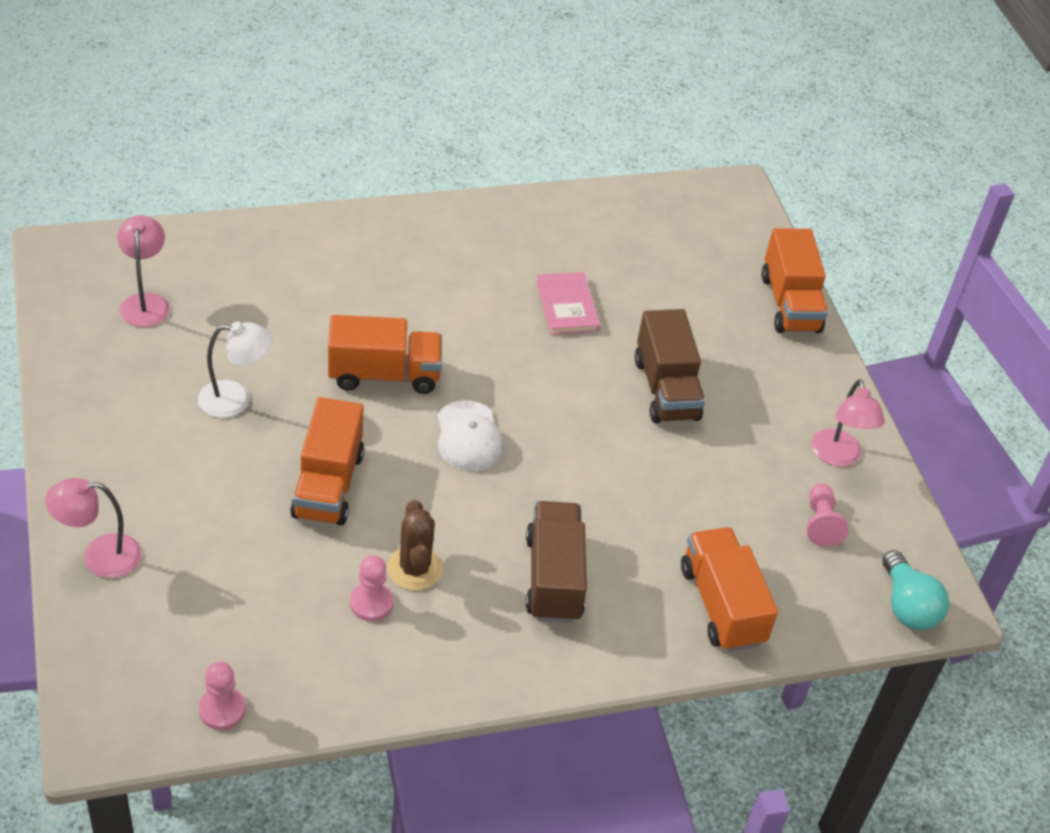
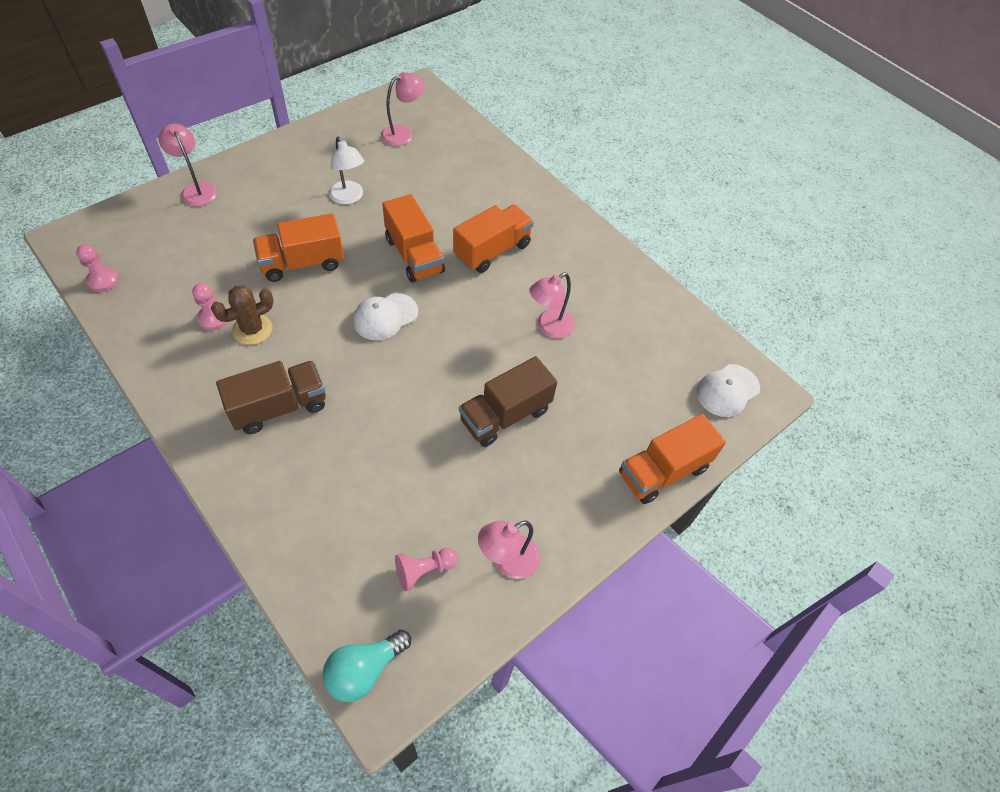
camera: 65 degrees right, 10 degrees up
pink book [536,272,600,335] -> pink lamp [529,273,575,338]
orange truck [681,527,778,652] -> orange truck moved to [453,205,534,273]
none -> white cap [696,364,760,417]

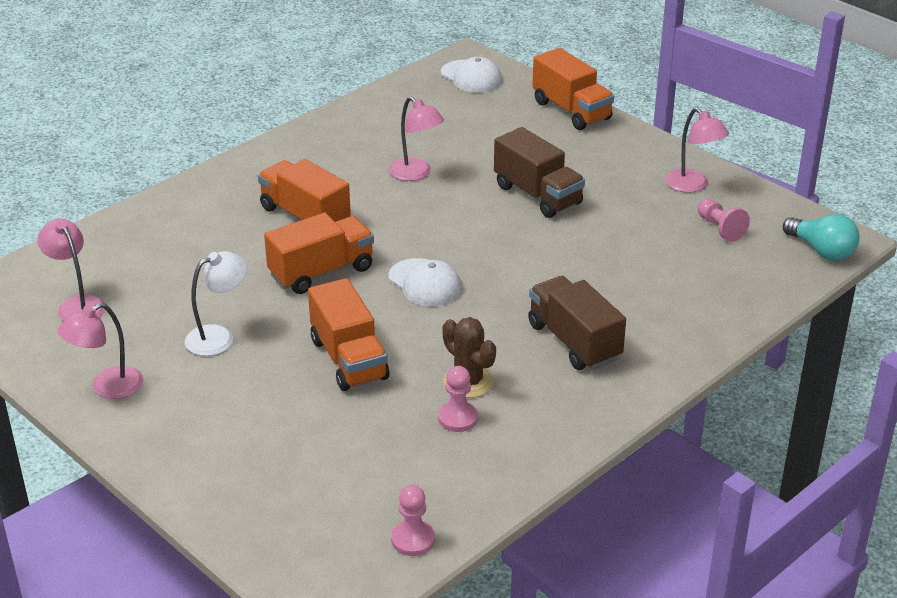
camera: 90 degrees left, 20 degrees down
pink lamp [159,124,217,206] -> pink lamp moved to [58,303,143,399]

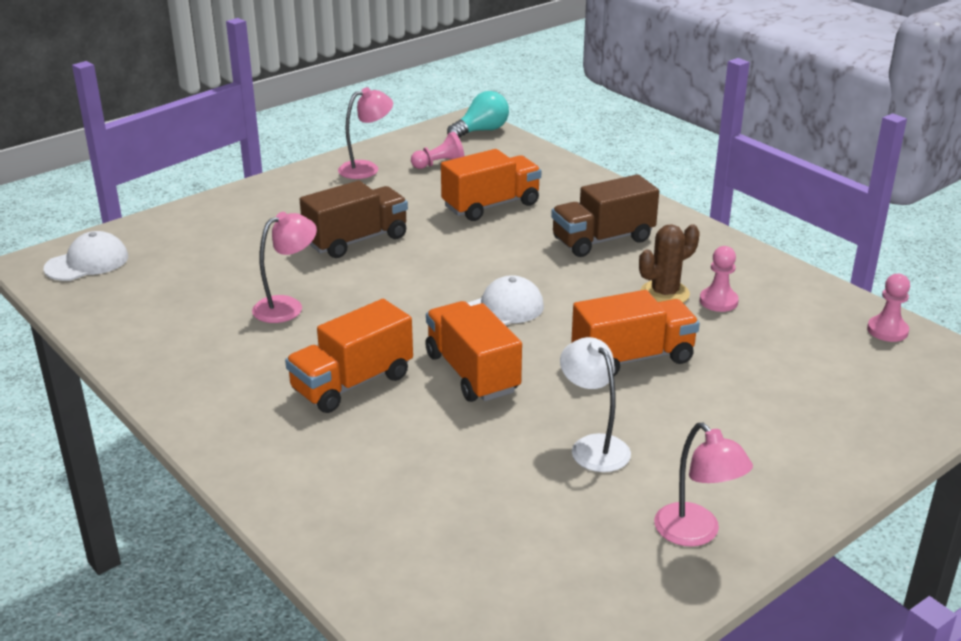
camera: 85 degrees left, 5 degrees down
pink lamp [37,219,105,321] -> none
orange truck [532,48,614,130] -> orange truck moved to [441,149,541,221]

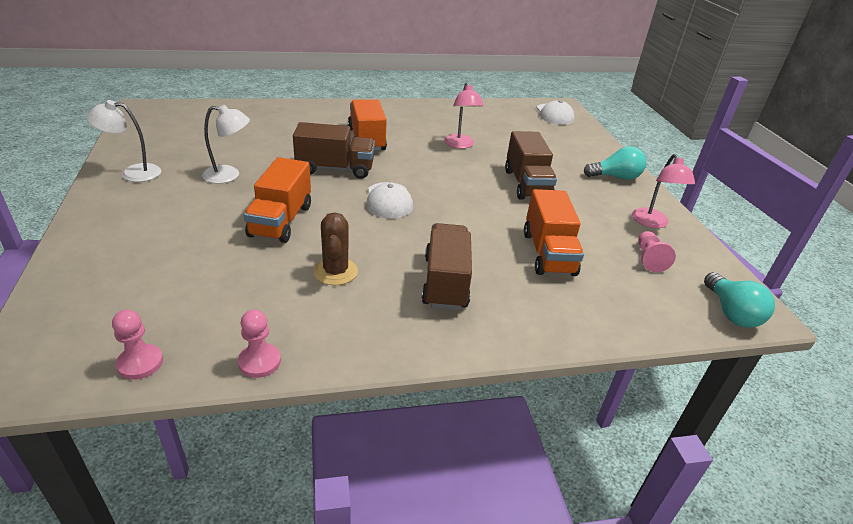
camera: 115 degrees right, 5 degrees up
orange truck [425,301,522,402] -> brown truck [293,122,375,179]
pink lamp [654,423,753,547] -> white lamp [86,100,161,182]
pink pawn [700,246,739,312] -> pink pawn moved to [238,310,281,378]
none -> turquoise light bulb [584,146,646,180]

